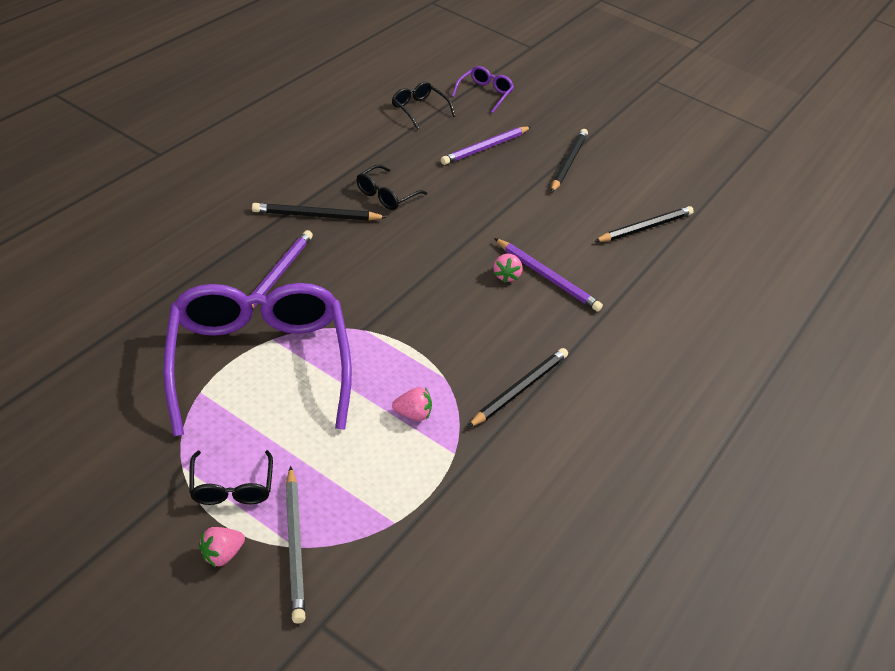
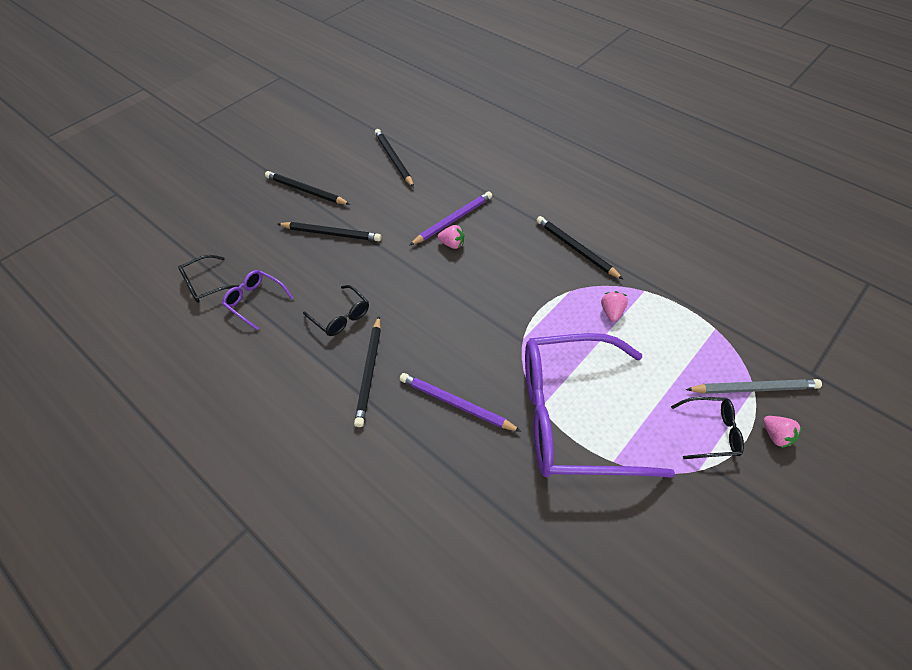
camera: 75 degrees left, 10 degrees up
purple pencil [441,126,531,165] -> none
purple glasses [452,66,514,113] -> purple glasses moved to [222,270,293,330]
none -> black pencil [278,222,382,241]

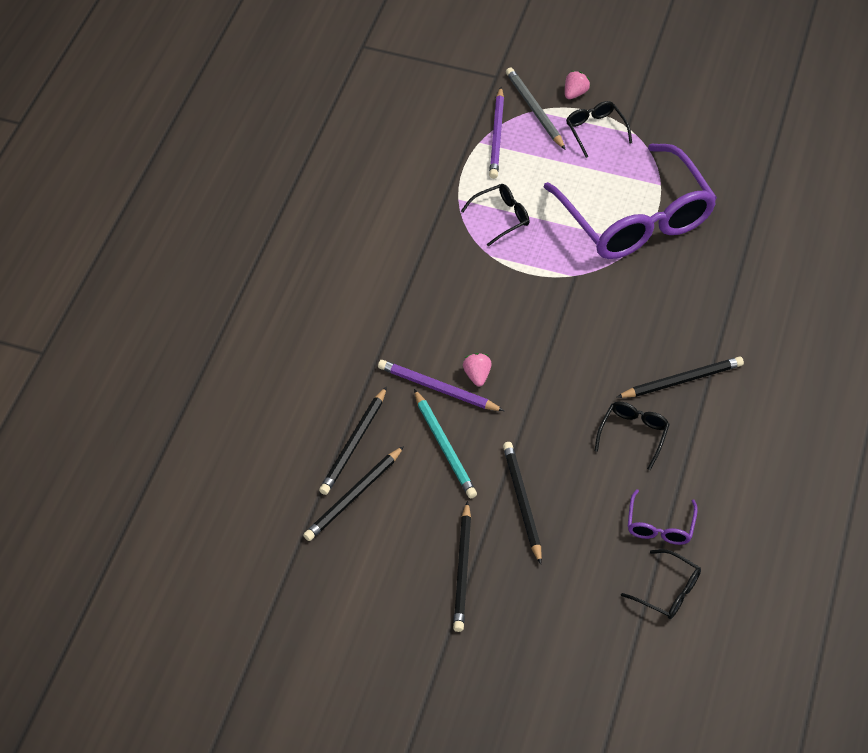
camera: 115 degrees left, 0 degrees up
purple pencil [400,373,522,432] -> purple pencil moved to [489,87,504,179]
black pencil [536,216,624,280] -> black pencil moved to [319,386,387,495]
pink strawberry [601,291,628,322] -> black glasses [461,184,530,246]
none -> turquoise pencil [414,389,477,498]

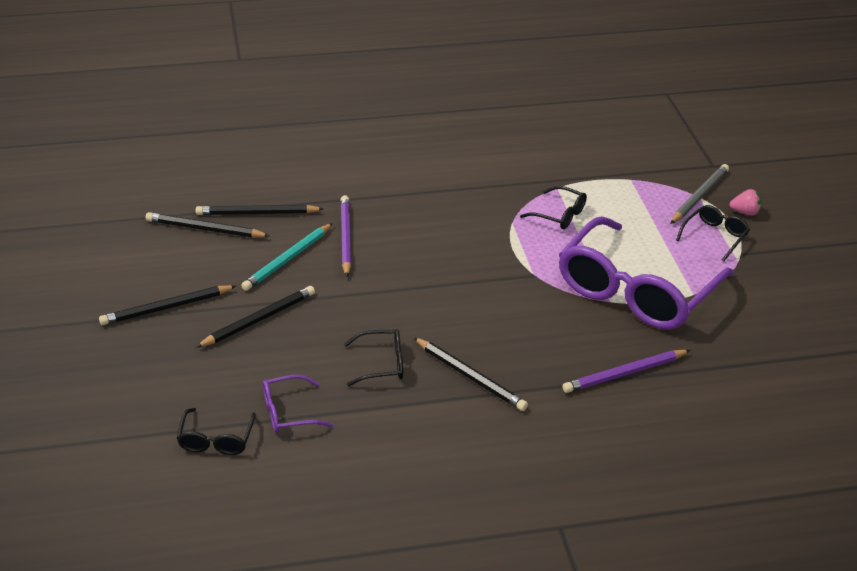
camera: 60 degrees right, 15 degrees down
pink strawberry [463,353,492,386] -> none
purple pencil [489,87,504,179] -> purple pencil moved to [562,350,690,393]

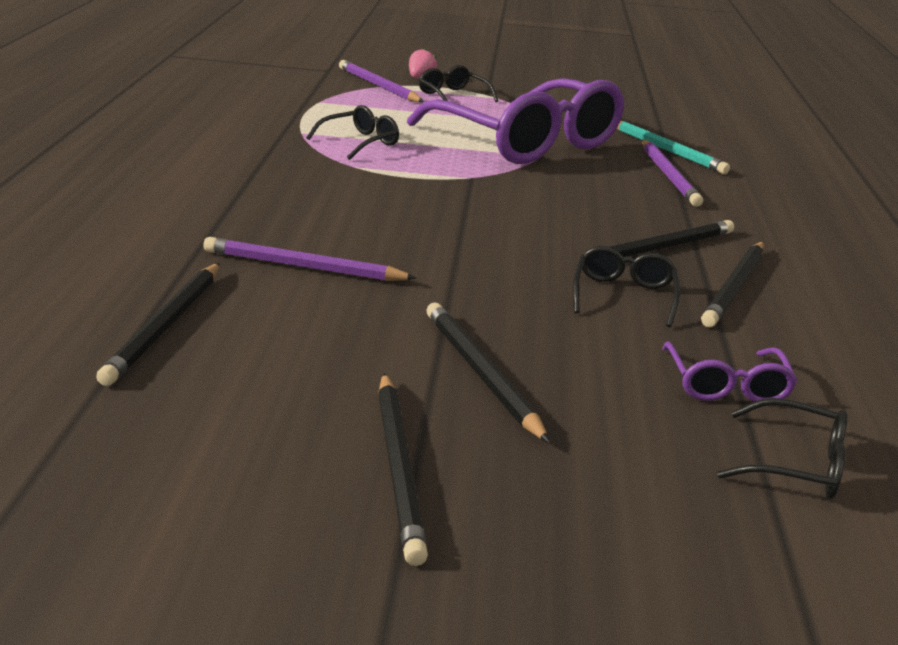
camera: 75 degrees left, 10 degrees down
black pencil [146,212,270,238] -> black pencil moved to [701,242,764,327]
turquoise pencil [241,223,333,291] -> turquoise pencil moved to [617,121,730,174]
grey pencil [670,164,729,224] -> purple pencil [339,60,424,102]

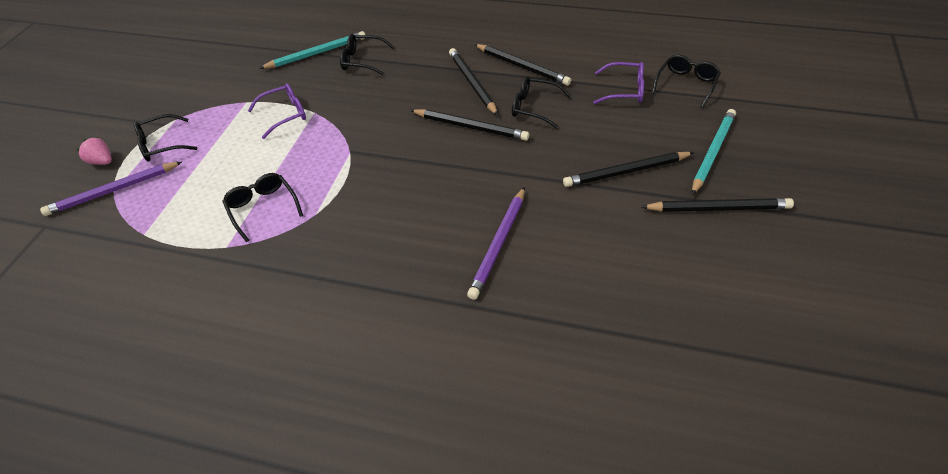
camera: 75 degrees left, 20 degrees up
black pencil [96,263,220,386] -> black pencil moved to [410,109,529,141]
purple glasses [407,78,625,164] -> purple glasses [248,83,306,139], size x0.41
purple pencil [642,140,703,207] -> black glasses [340,34,395,75]
none -> turquoise pencil [692,109,736,195]

